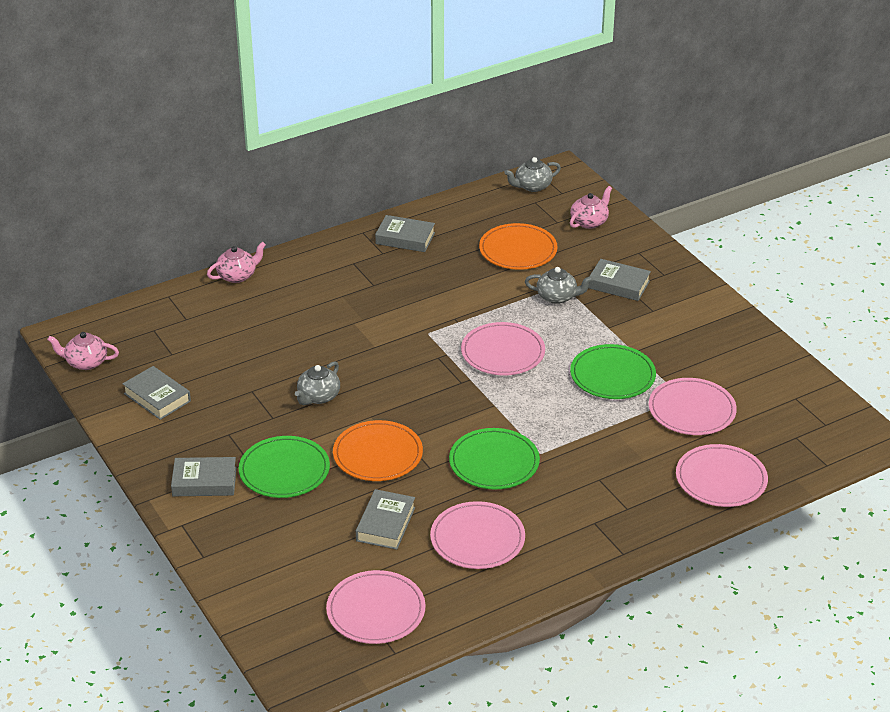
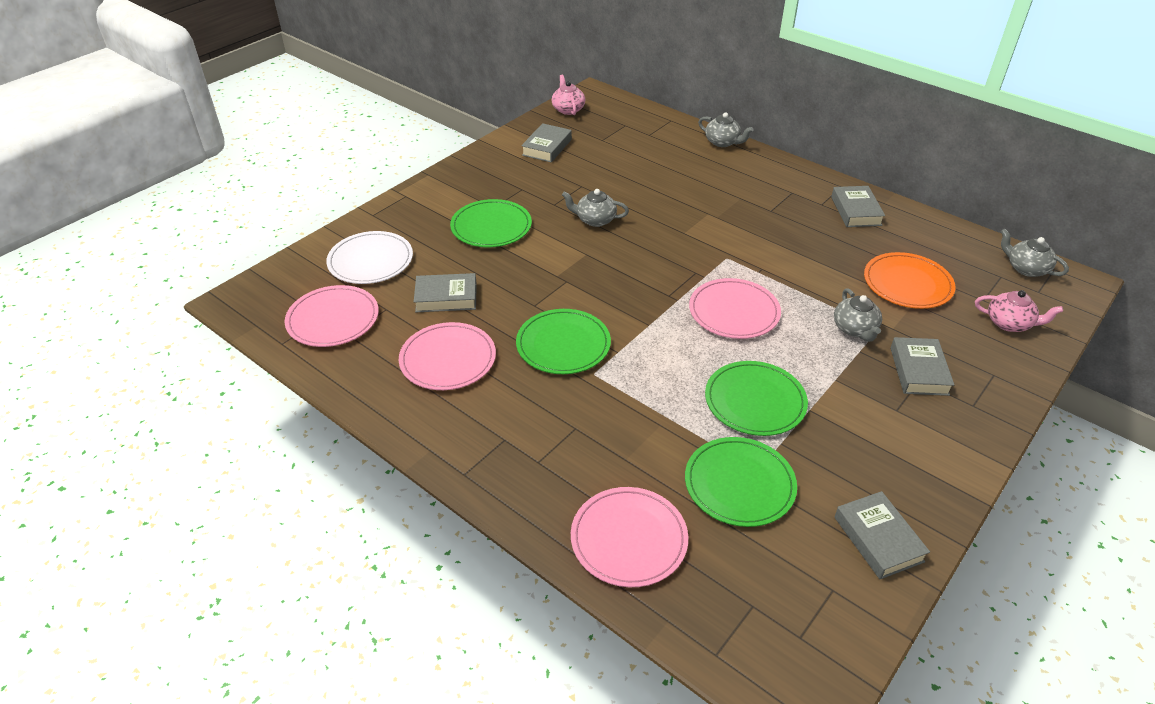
camera: 70 degrees right, 5 degrees up
grey book [171,457,237,496] -> grey book moved to [834,491,930,579]
pink teapot [207,242,266,283] -> grey teapot [698,112,754,147]
orange plate [333,420,423,481] -> none
pink plate [649,378,737,435] -> green plate [685,437,797,527]
none -> white plate [326,231,413,284]

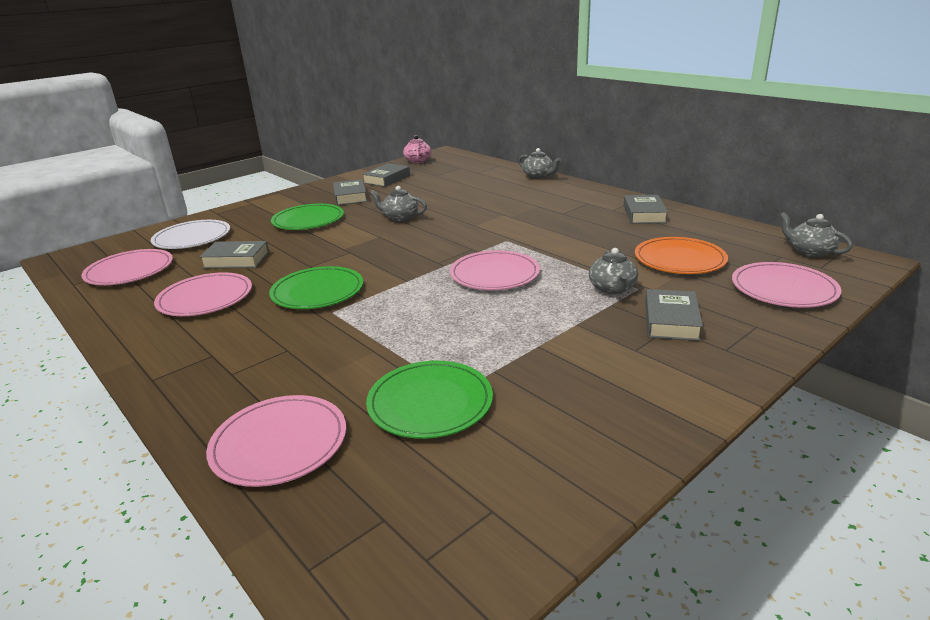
camera: 10 degrees right, 15 degrees down
green plate [705,361,808,436] -> none
grey book [834,491,930,579] -> grey book moved to [333,179,367,205]
pink teapot [975,290,1063,332] -> pink plate [732,262,842,308]

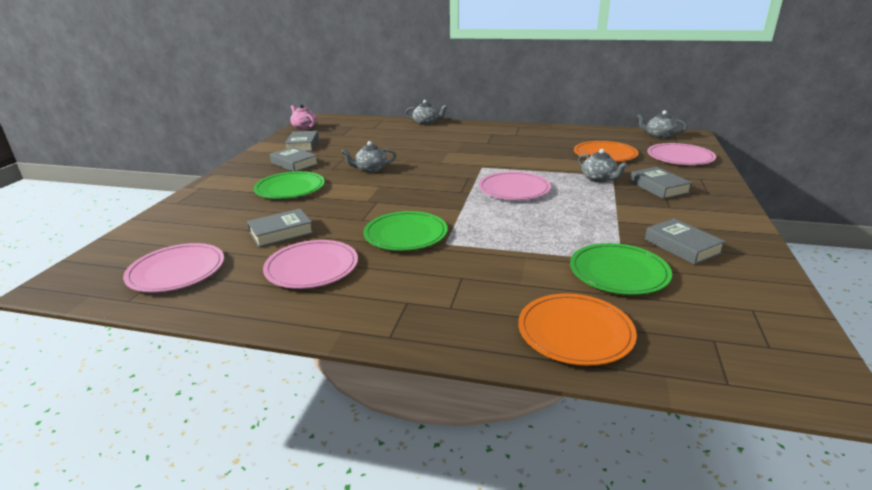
camera: 35 degrees left, 0 degrees up
white plate [151,220,230,249] -> none
pink plate [206,395,346,487] -> orange plate [518,293,637,366]
grey book [624,195,668,224] -> grey book moved to [645,218,726,265]

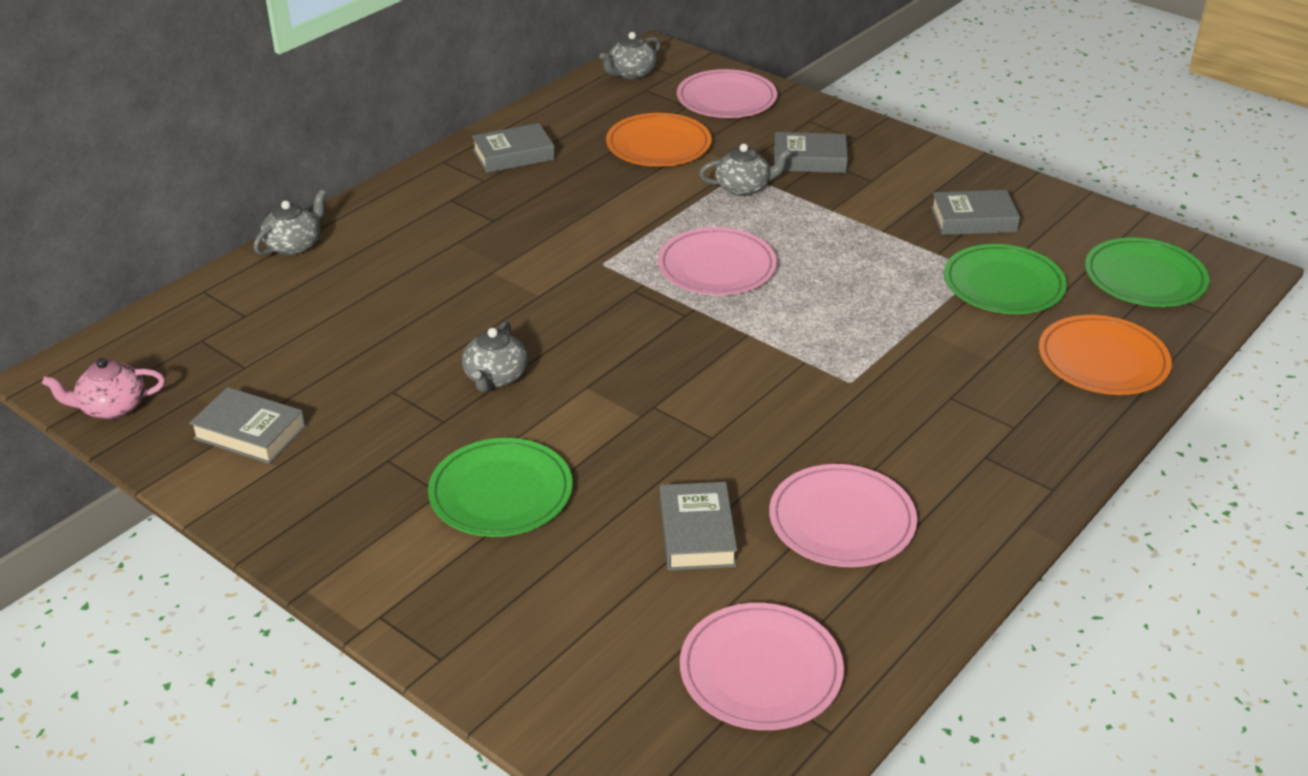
camera: 65 degrees left, 10 degrees up
grey book [270,147,318,172] -> grey book moved to [472,123,555,173]
green plate [363,211,448,251] -> green plate moved to [1085,238,1210,307]

